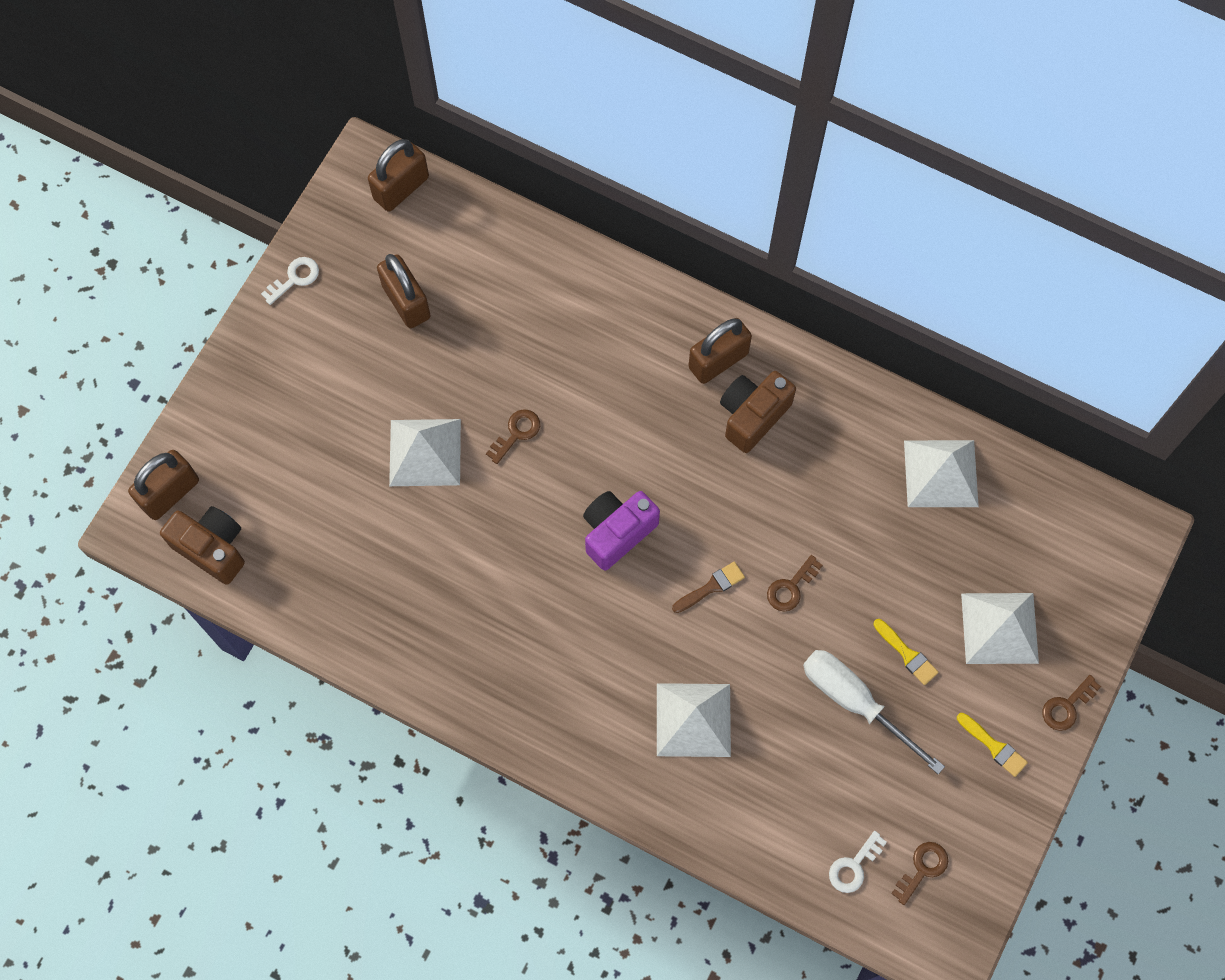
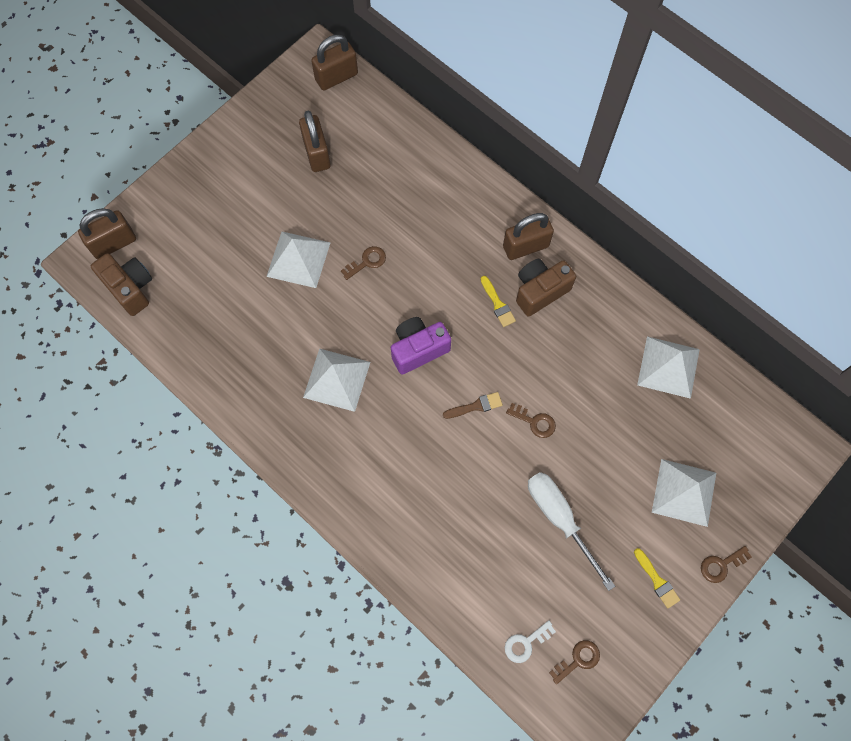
camera: 15 degrees right, 0 degrees up
white key [261,257,319,305] -> none
white pyramid [657,683,731,757] -> white pyramid moved to [303,348,370,412]
brown key [767,555,823,611] -> brown key turned 120 degrees counterclockwise [506,403,556,438]
yellow brush [873,619,939,685] -> yellow brush moved to [481,276,516,327]

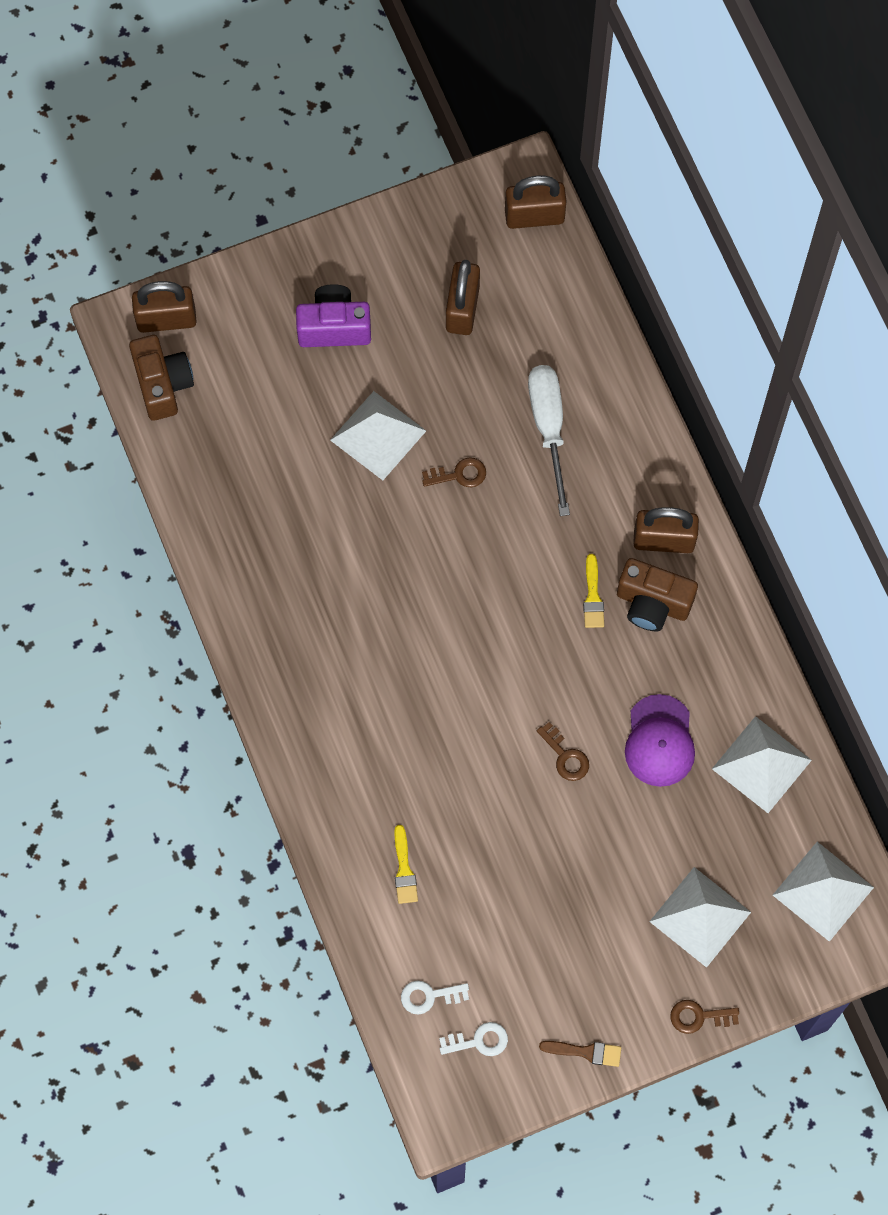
camera: 25 degrees right, 0 degrees up
white pyramid [303,348,370,412] -> white pyramid moved to [773,842,874,942]
purple camera [391,317,451,374] -> purple camera moved to [296,284,371,347]
brown brush [443,392,503,419] -> brown brush moved to [539,1041,621,1067]
brown camera [516,259,576,317] -> brown camera turned 150 degrees counterclockwise [617,558,698,631]
white screwdriver [528,472,615,591] -> white screwdriver moved to [528,365,570,516]
brown key [549,640,600,684] -> white key [439,1022,508,1056]
yellow brush [634,548,680,609] -> yellow brush moved to [394,825,418,904]
none -> purple cap [625,694,695,787]

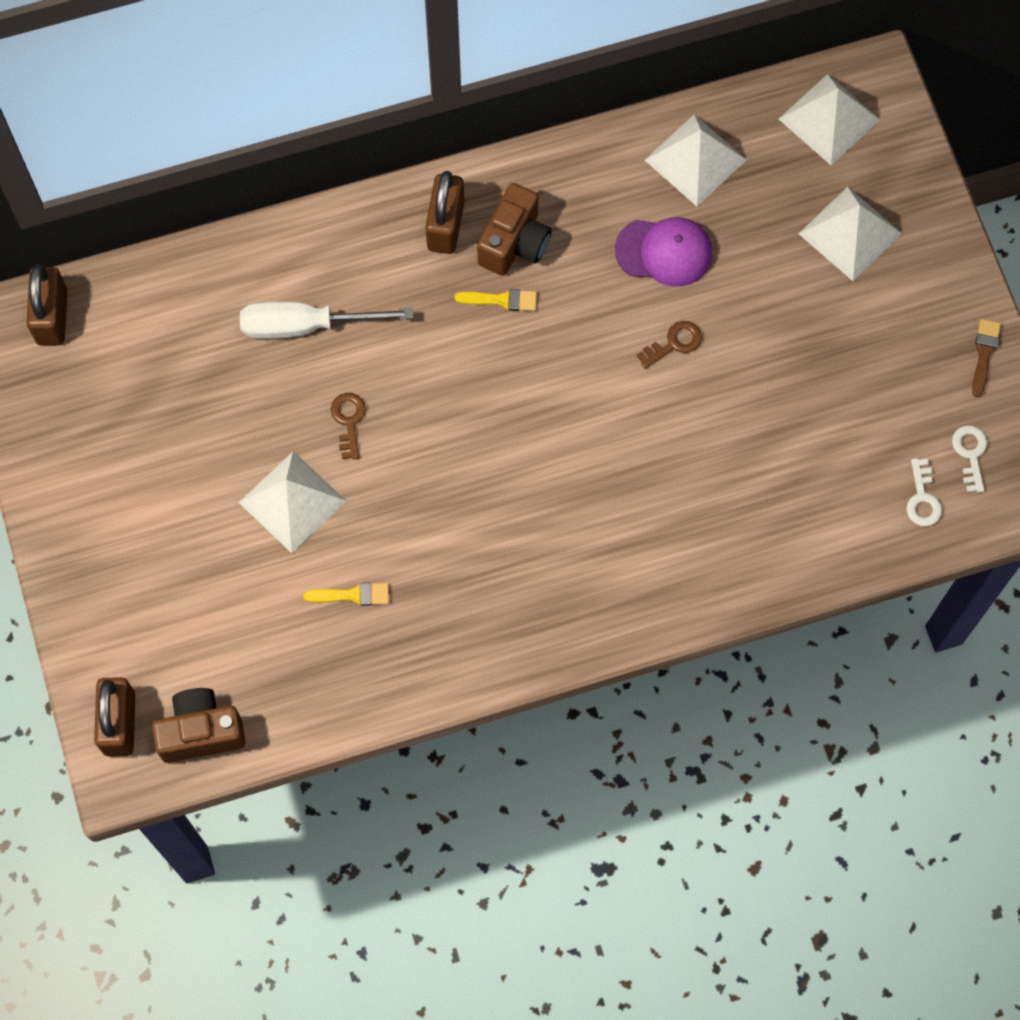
camera: 85 degrees left, 0 degrees up
purple camera [296,284,371,347] -> none
yellow brush [394,825,418,904] -> yellow brush moved to [303,583,389,606]
brown padlock [446,260,480,335] -> none
brown key [670,1000,739,1034] -> none

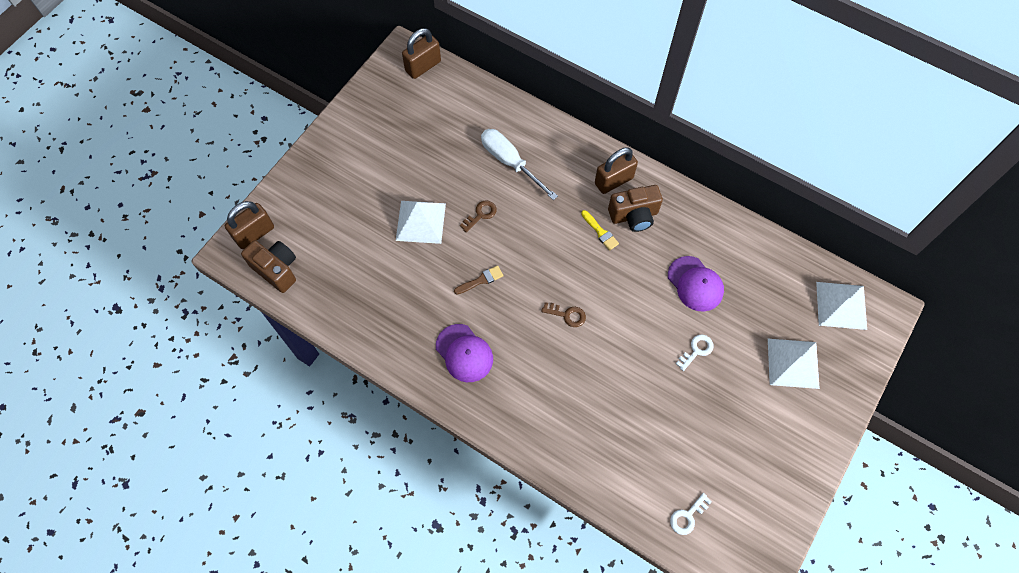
camera: 50 degrees right, 5 degrees down
yellow brush [303,583,389,606] -> none
brown key [637,321,702,369] -> brown key moved to [541,302,586,327]
white pyramid [645,114,746,206] -> none
white key [952,425,987,493] -> white key moved to [676,334,714,371]
brown brush [972,319,1001,397] -> brown brush moved to [454,266,503,295]
none -> purple cap [436,324,493,382]

